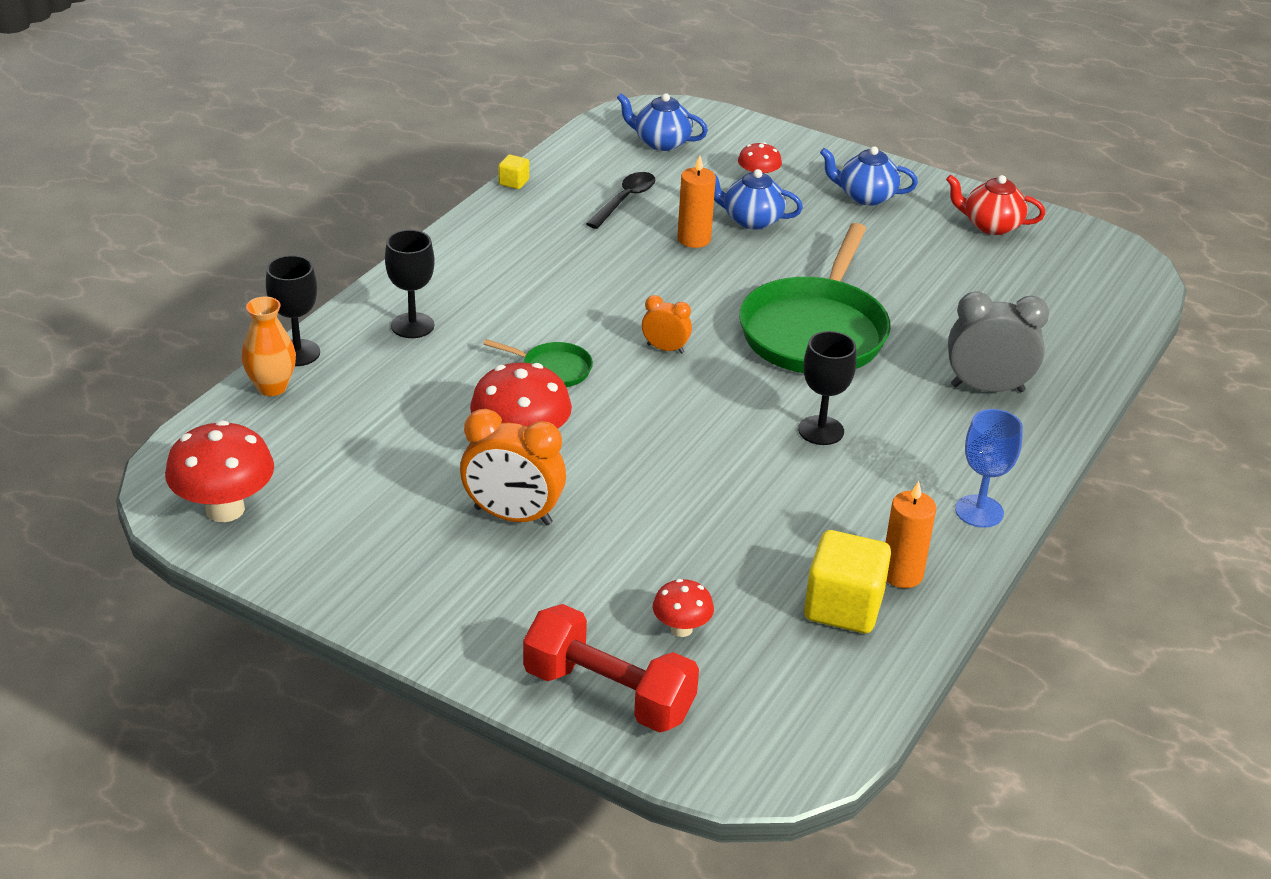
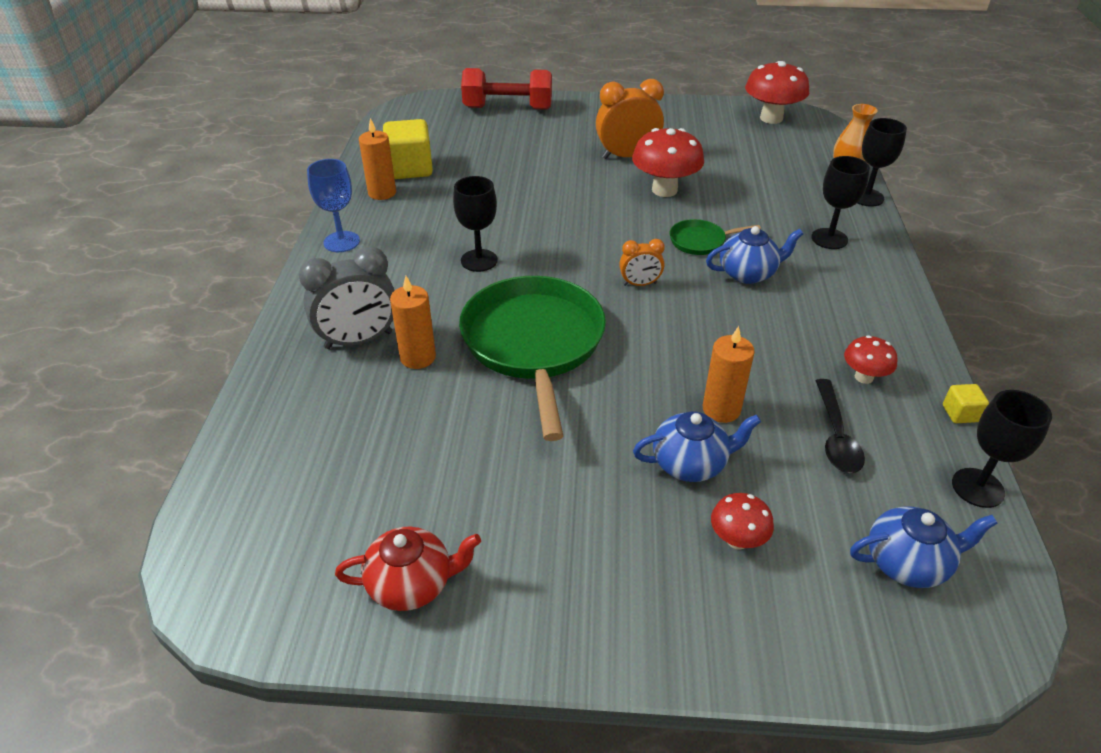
camera: 155 degrees right, 5 degrees up
red mushroom [653,579,714,637] -> red mushroom moved to [844,335,897,384]
blue teapot [820,146,918,206] -> blue teapot moved to [706,226,803,284]
none -> orange candle [390,276,436,369]
none -> black goblet [952,390,1052,508]

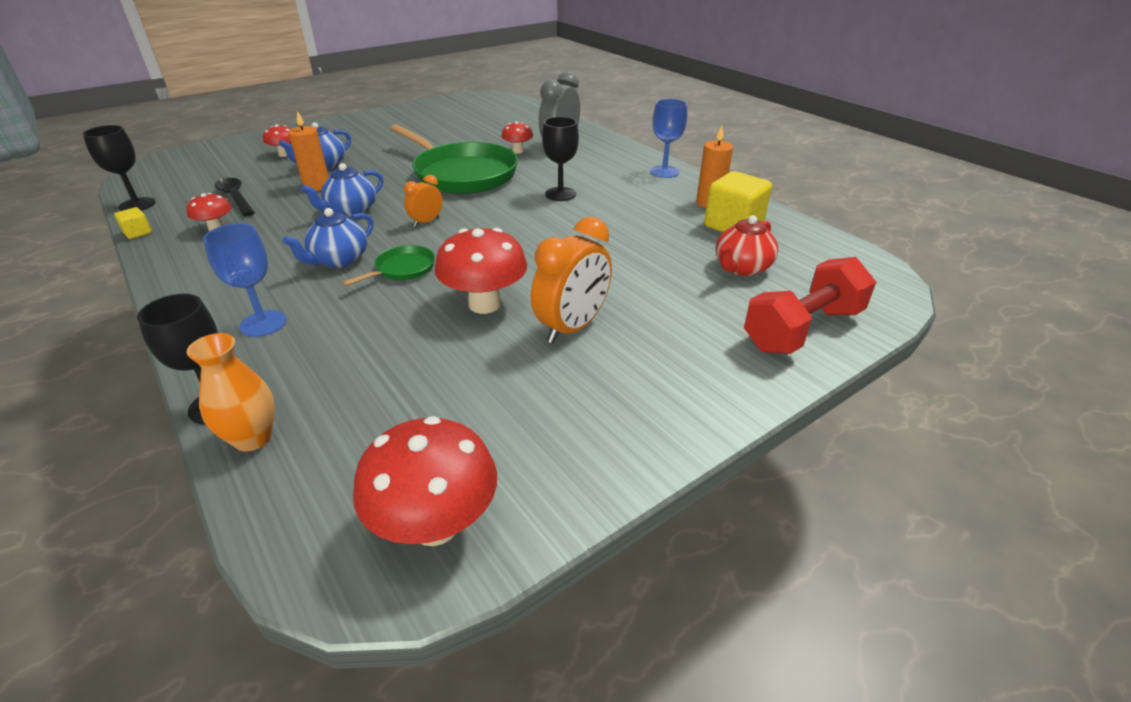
camera: 140 degrees right, 5 degrees down
red teapot [335,527,481,611] -> red teapot moved to [716,215,778,276]
orange candle [390,276,436,369] -> red mushroom [501,121,533,154]
black goblet [811,156,870,249] -> blue goblet [203,223,286,337]
blue teapot [850,506,998,588] -> blue teapot moved to [301,163,383,217]

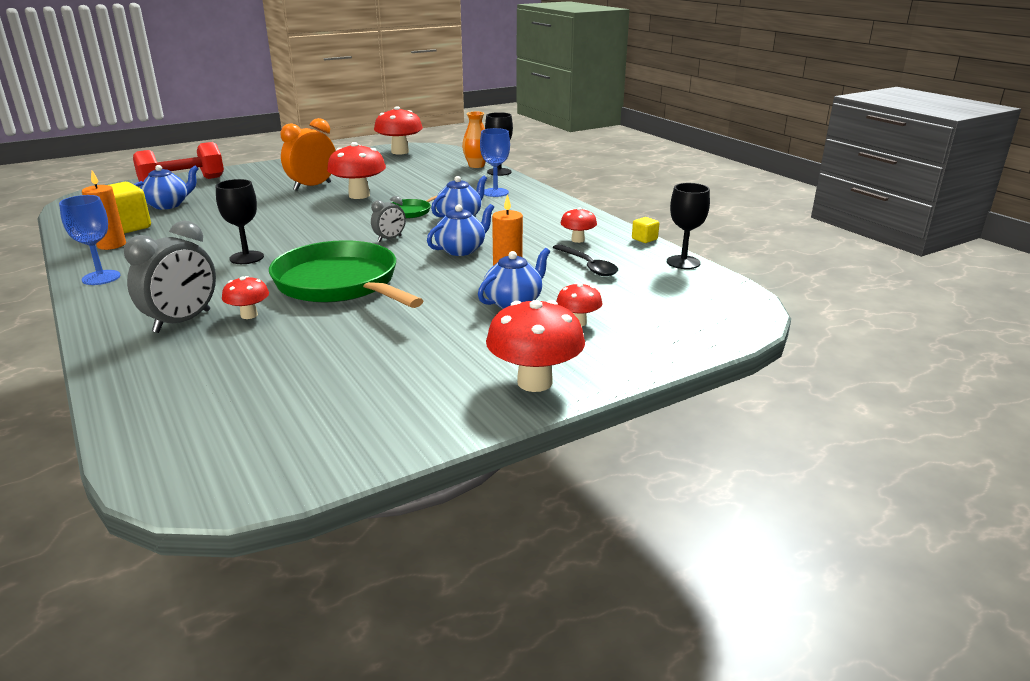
camera: 175 degrees left, 10 degrees down
orange clock [404,175,443,227] -> grey clock [371,196,406,242]
red teapot [716,215,778,276] -> blue teapot [133,165,199,209]
none -> red mushroom [486,300,585,392]

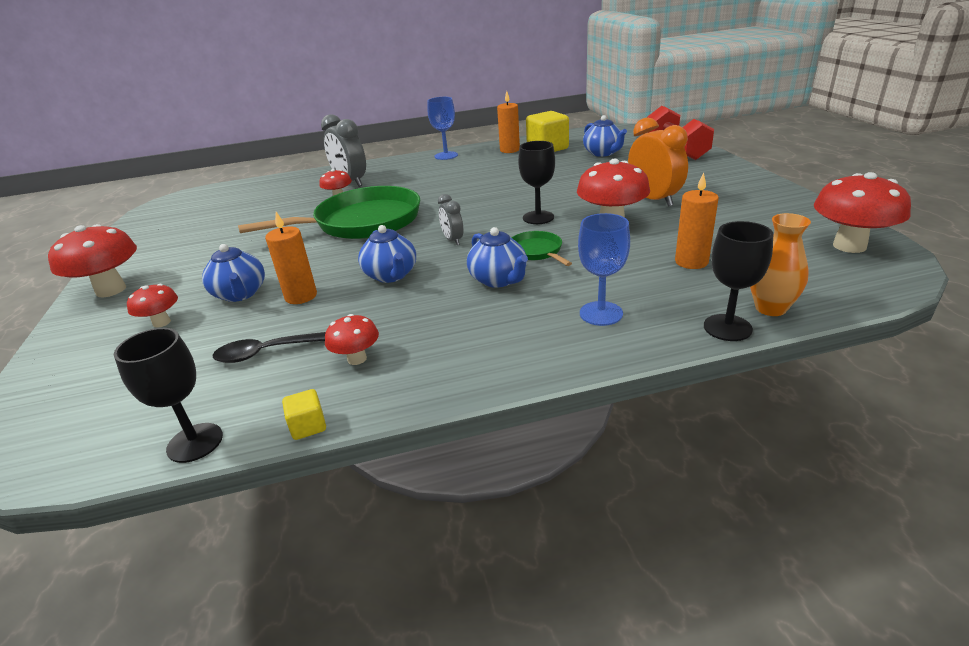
camera: 110 degrees right, 5 degrees up
black goblet [216,179,264,264] -> black goblet moved to [518,141,555,224]
none -> orange candle [675,173,719,269]

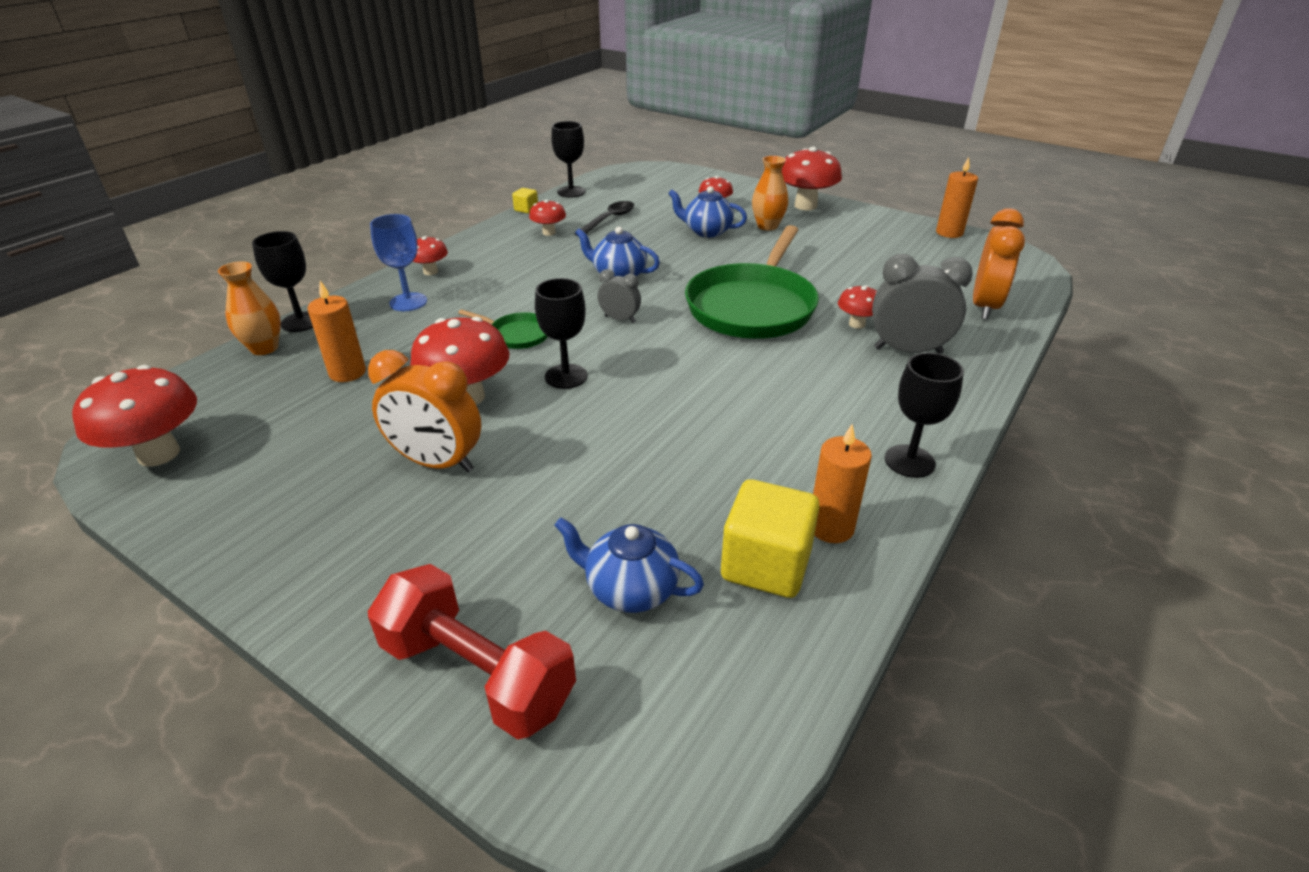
camera: 135 degrees right, 5 degrees up
orange candle [265,212,317,304] -> orange candle moved to [936,157,978,238]
blue goblet [427,97,458,160] -> black goblet [885,353,964,478]
blue teapot [467,227,528,288] -> none
none -> red mushroom [413,236,448,275]
none -> orange vase [752,156,789,231]
none -> orange clock [973,208,1025,320]

